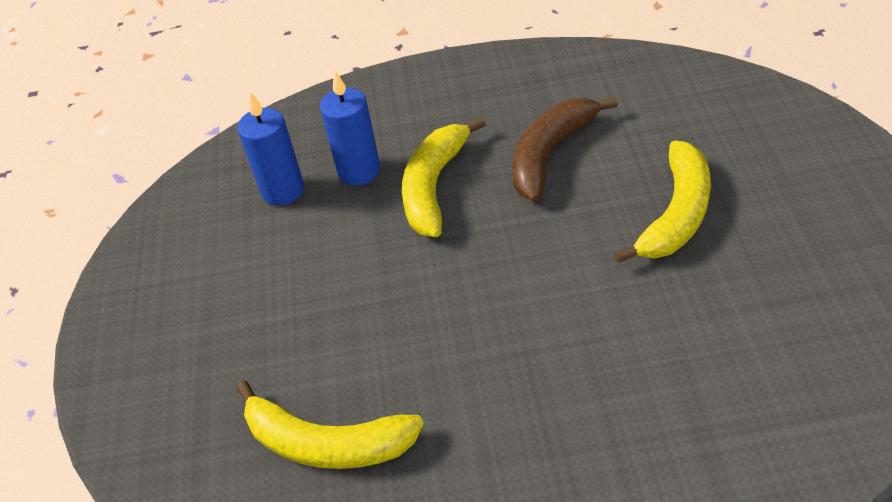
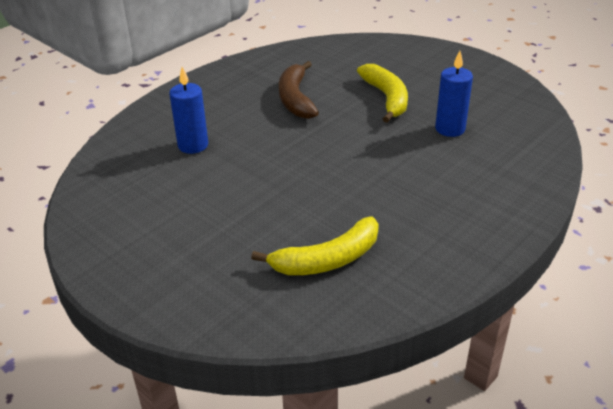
camera: 45 degrees left, 10 degrees down
blue candle [238,92,304,206] -> blue candle moved to [435,51,473,137]
yellow banana [402,117,486,237] -> none

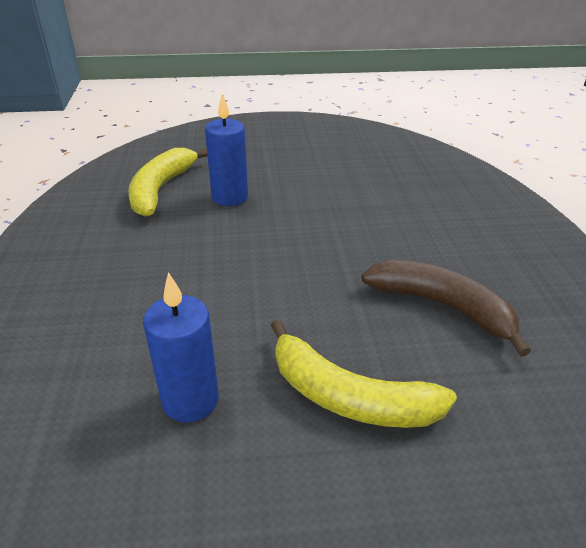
camera: 130 degrees right, 0 degrees up
blue candle [169,67,208,154] -> blue candle moved to [205,94,248,206]

